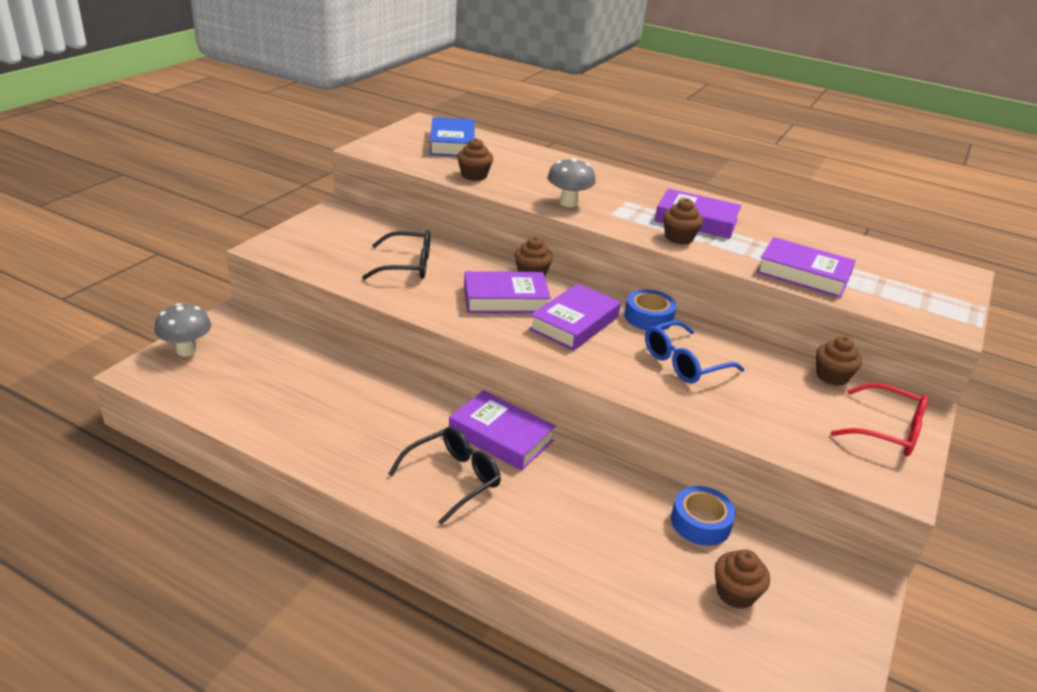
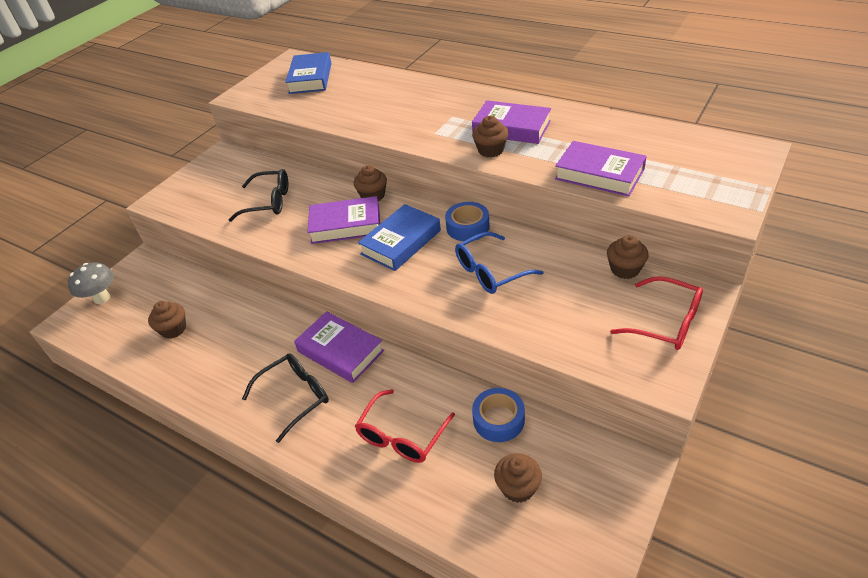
camera: 10 degrees right, 10 degrees up
brown cupcake [457,138,493,181] -> brown cupcake moved to [148,301,186,339]
purple book [529,283,621,351] -> blue book [358,204,441,271]
grey mushroom [547,158,596,207] -> none
none -> red glasses [355,389,455,463]

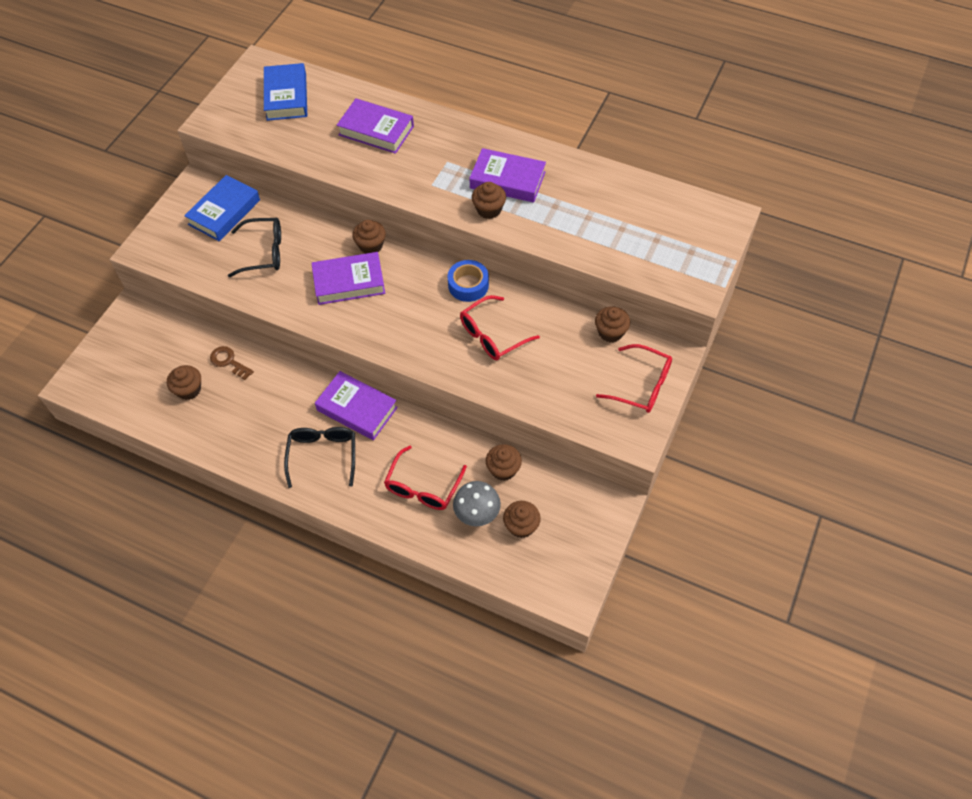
camera: 10 degrees left, 15 degrees up
grey mushroom [68,262,114,304] -> grey mushroom moved to [453,481,501,526]
black glasses [242,353,329,443] -> black glasses turned 45 degrees counterclockwise [284,427,355,488]
blue book [358,204,441,271] -> blue book moved to [184,175,260,241]
blue glasses [455,232,543,294] -> red glasses [460,295,540,361]
blue tape [472,388,525,442] -> brown cupcake [486,444,522,481]
purple book [555,141,647,196] -> purple book moved to [337,98,414,154]
none -> brown key [210,346,254,380]

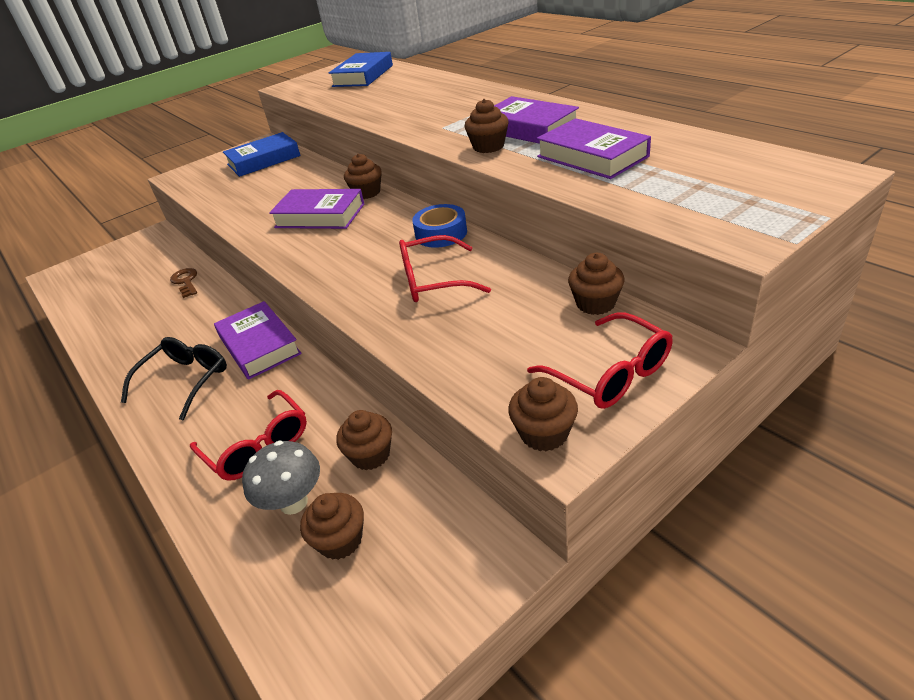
camera: 30 degrees right, 20 degrees down
brown cupcake [167,365,201,400] -> brown cupcake moved to [508,377,578,451]
black glasses [228,218,281,277] -> none
purple book [337,98,414,154] -> purple book moved to [536,118,651,179]
red glasses [384,446,467,510] -> red glasses turned 90 degrees counterclockwise [190,390,307,481]

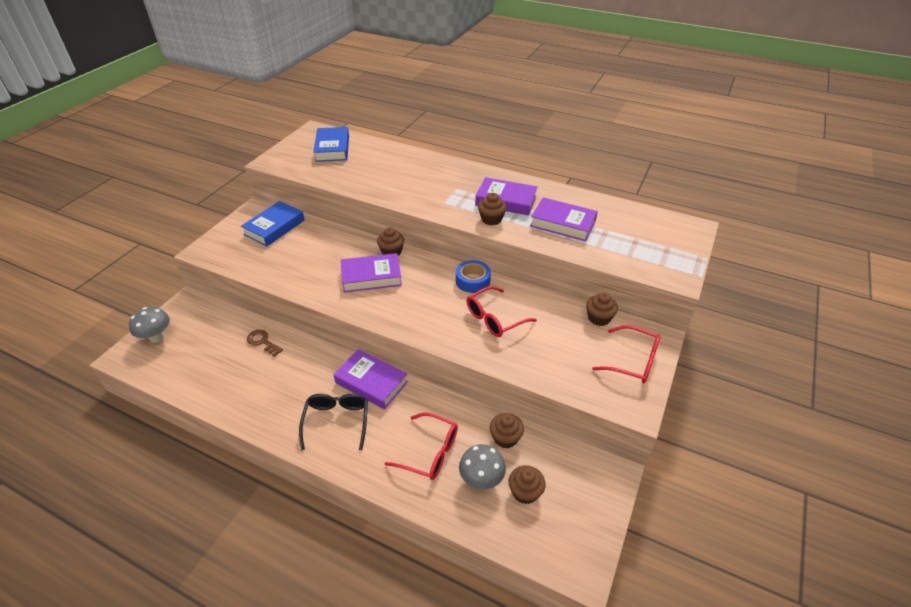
camera: 30 degrees left, 5 degrees up
brown cupcake [508,377,578,451] -> none
none -> grey mushroom [129,307,170,343]

